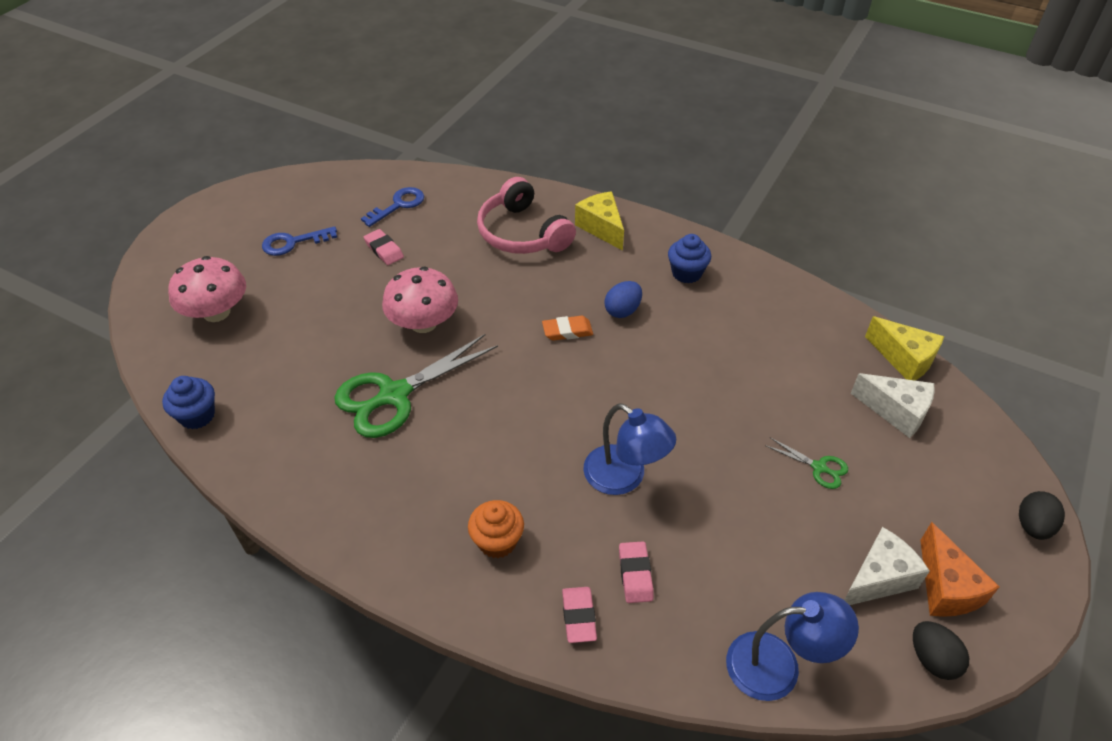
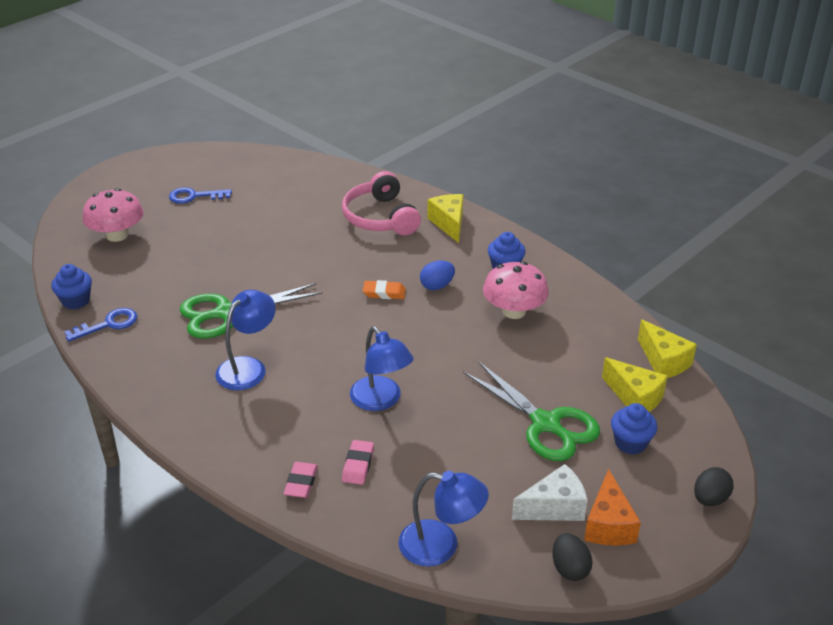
camera: 15 degrees right, 10 degrees down
blue key [361,187,424,227] -> blue key moved to [64,308,137,342]
pink eraser [364,229,404,265] -> none
pink mushroom [382,267,458,333] -> pink mushroom moved to [483,262,549,319]
orange cupcake [468,500,524,558] -> none
green scissors [765,437,848,489] -> green scissors [463,361,600,461], size x2.23
white cheese [851,373,935,438] -> yellow cheese [602,357,668,412]
none -> blue lamp [215,290,276,390]
none -> blue cupcake [611,403,657,455]

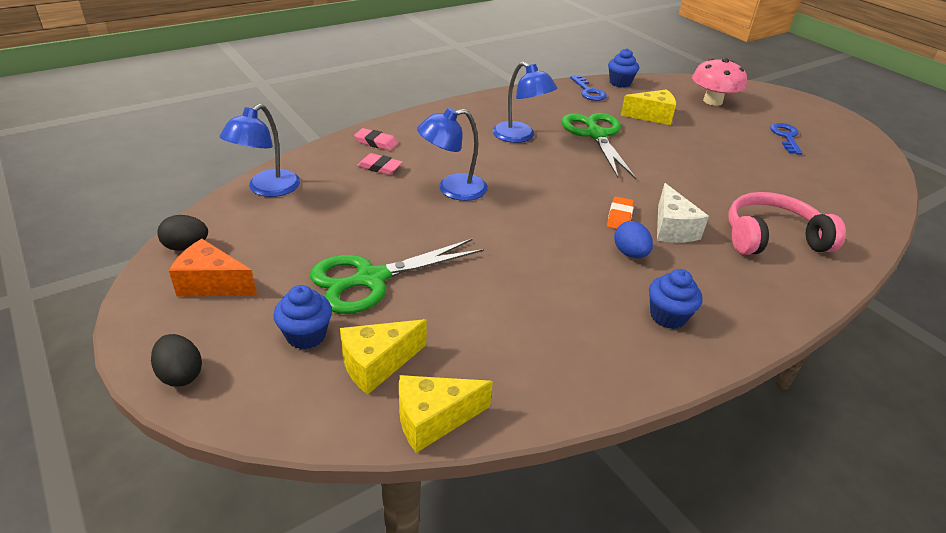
camera: 100 degrees right, 0 degrees up
yellow cheese [427,194,463,243] -> yellow cheese moved to [621,89,676,125]
pink mushroom [483,262,549,319] -> none
white cheese [512,464,588,521] -> white cheese moved to [657,183,709,243]

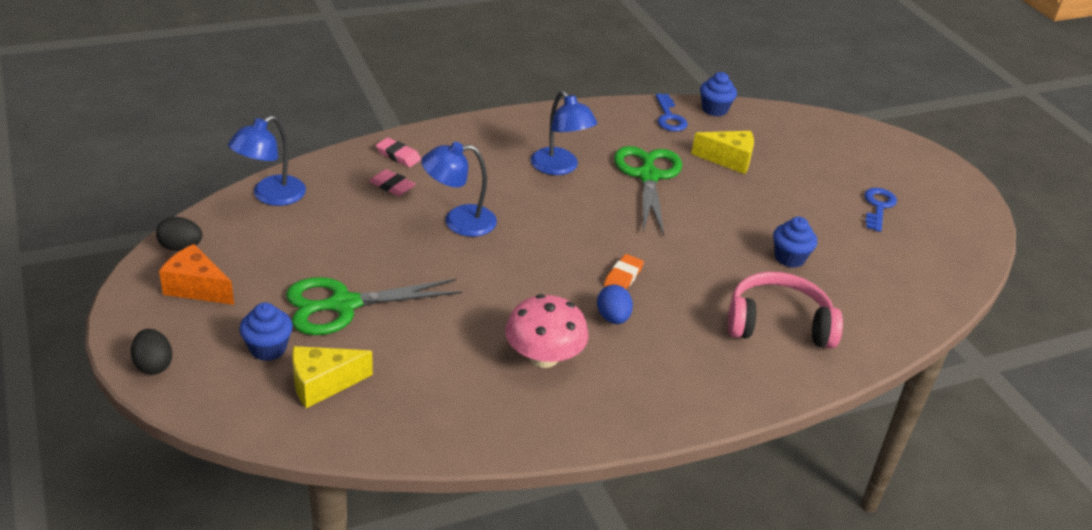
camera: 10 degrees right, 0 degrees up
yellow cheese [399,375,493,453] -> none
blue cupcake [649,269,703,329] -> blue cupcake moved to [773,217,817,268]
white cheese [657,183,709,243] -> none
pink mushroom [692,58,747,106] -> pink mushroom moved to [505,294,589,368]

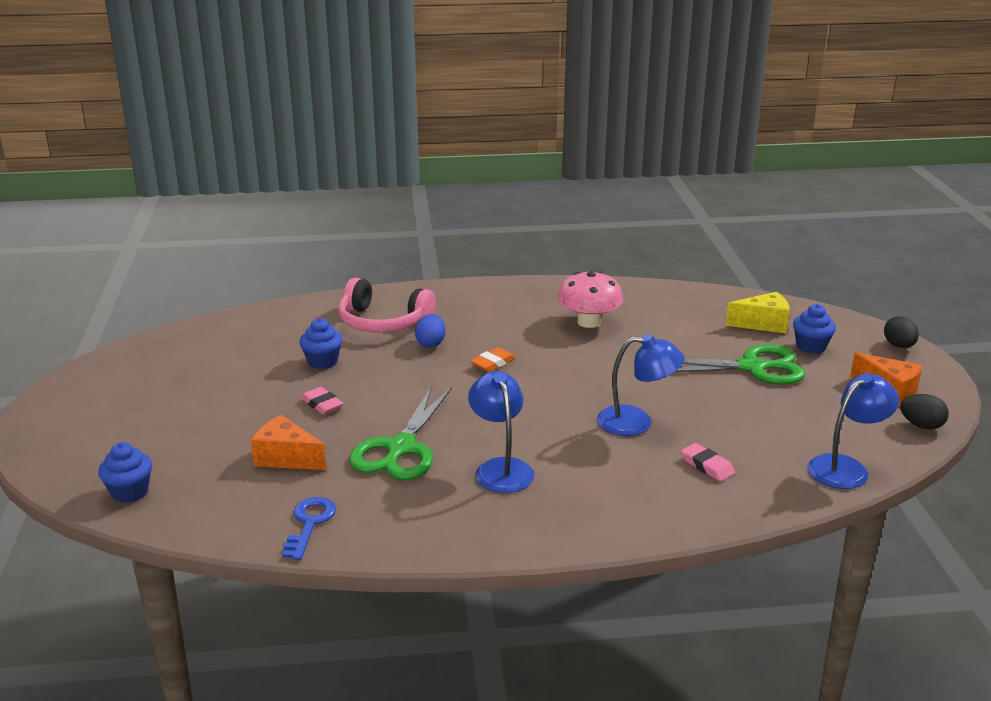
camera: 160 degrees left, 10 degrees down
pink eraser [376,137,421,167] -> pink eraser moved to [301,387,344,414]
blue egg [597,285,633,324] -> blue egg moved to [415,314,446,348]
yellow cheese [691,131,754,174] -> orange cheese [251,415,326,470]
blue cupcake [700,72,737,116] -> blue cupcake moved to [98,442,152,503]
blue key [864,188,897,232] -> none

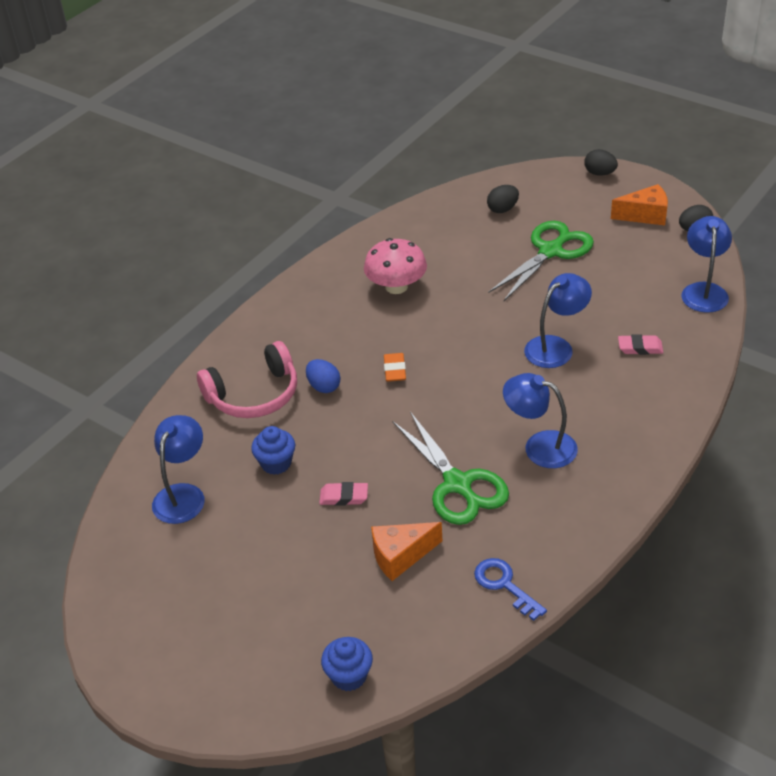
camera: 45 degrees left, 15 degrees up
yellow cheese [726,292,790,333] -> black egg [487,185,519,213]
blue cupcake [793,304,836,354] -> none
none -> blue lamp [152,415,205,524]

